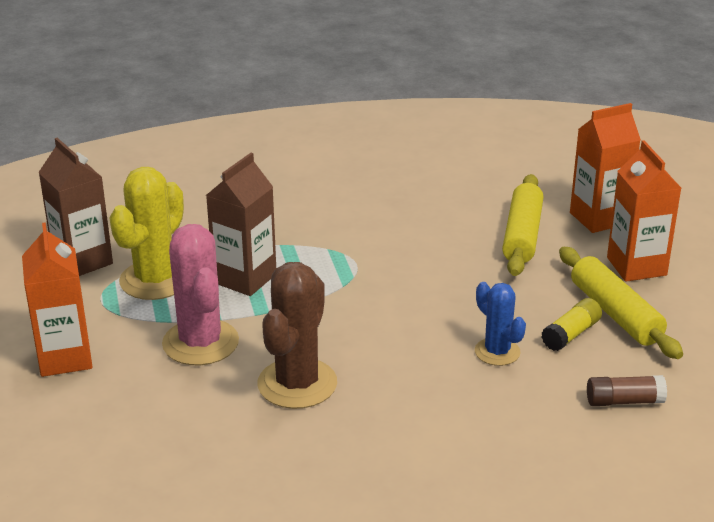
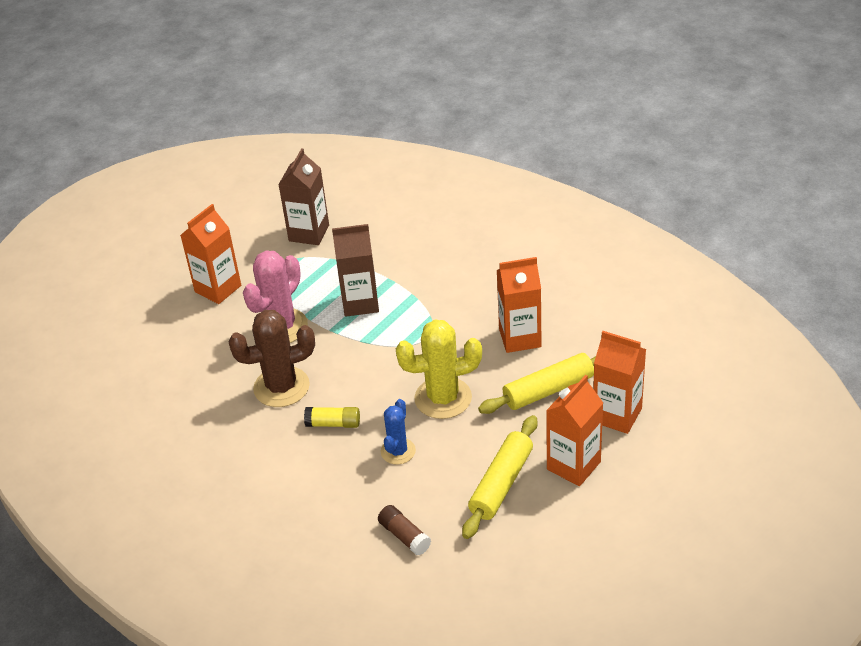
camera: 55 degrees right, 10 degrees up
yellow cactus [109,167,184,300] -> yellow cactus moved to [396,320,482,419]
yellow glue stick [542,298,602,351] -> yellow glue stick moved to [304,407,360,428]
none -> orange carton [497,257,541,353]

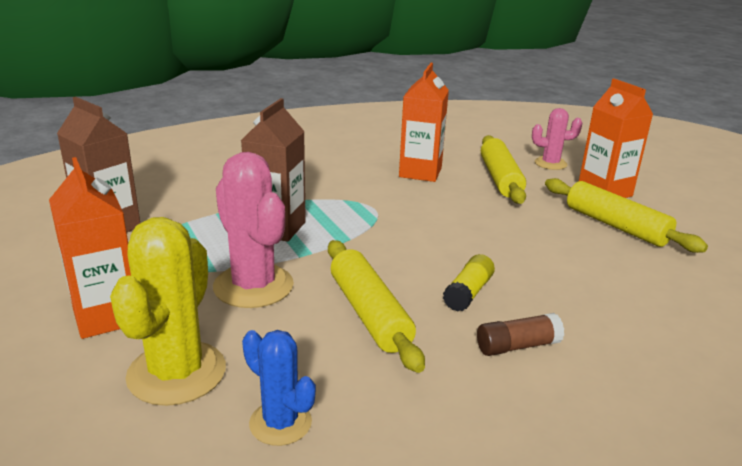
camera: 70 degrees left, 15 degrees down
brown cactus [228,310,315,407] -> yellow rolling pin [328,240,425,373]
brown glue stick [378,505,431,555] -> brown glue stick moved to [477,313,564,356]
blue cactus [381,399,416,465] -> blue cactus moved to [242,330,316,446]
yellow cactus [396,320,482,419] -> yellow cactus moved to [110,217,226,406]
orange carton [593,331,646,434] -> pink cactus [532,108,582,170]

